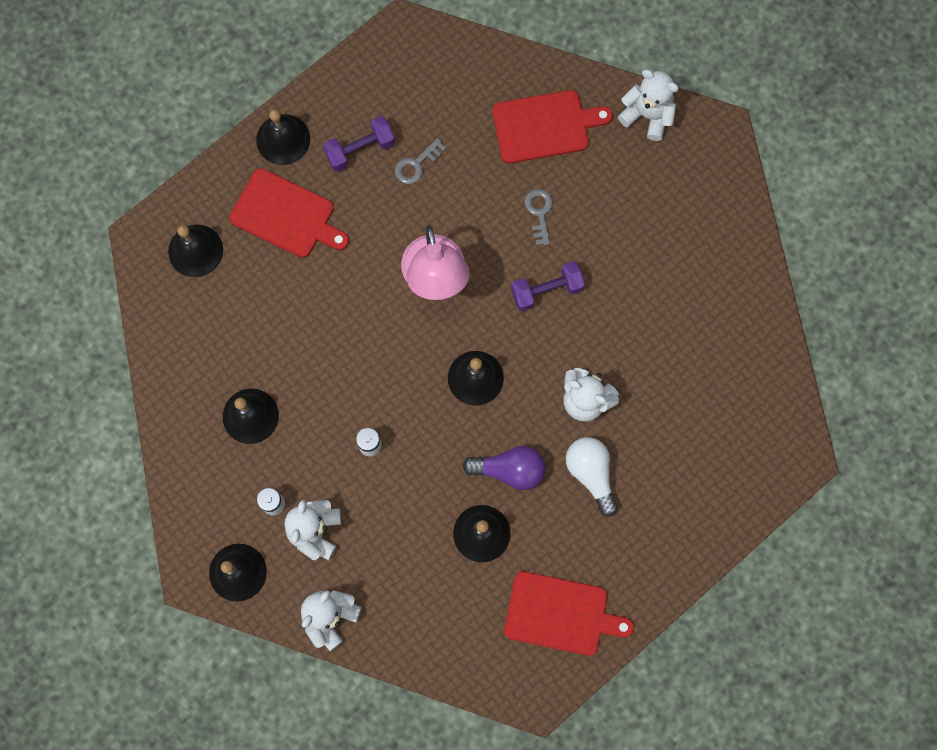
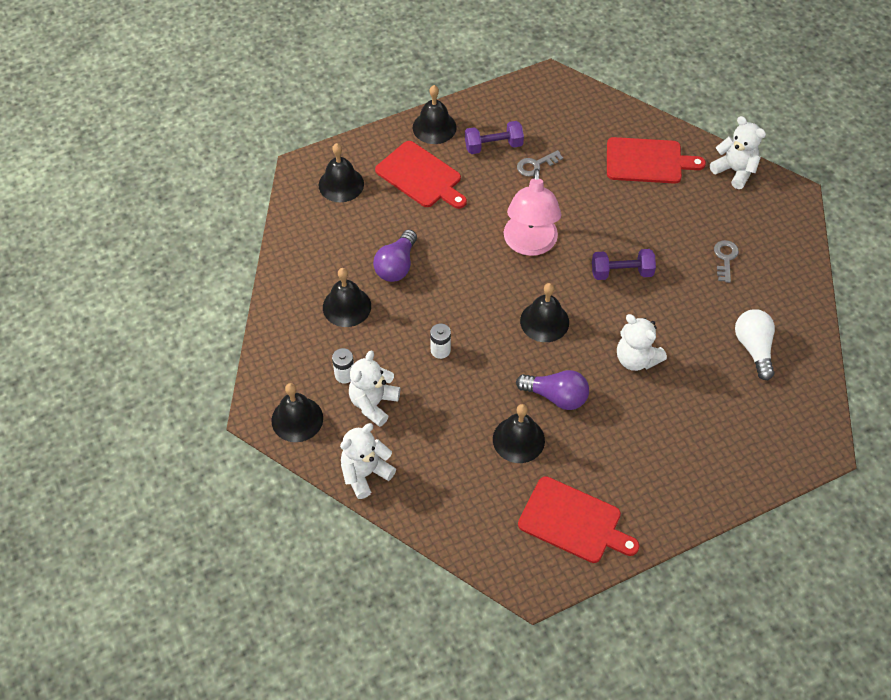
camera: 15 degrees right, 20 degrees down
grey key [524,189,553,246] -> grey key moved to [714,240,739,283]
white light bulb [566,437,618,517] -> white light bulb moved to [735,309,775,380]
none -> purple light bulb [373,229,417,282]

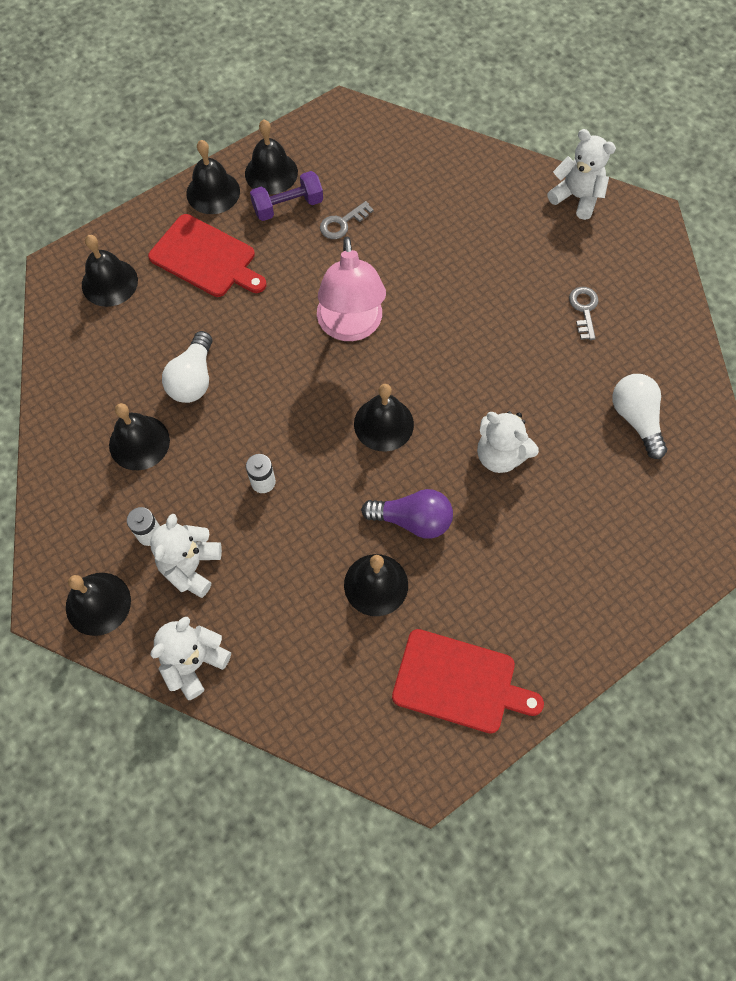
camera: 10 degrees left, 10 degrees up
purple light bulb [373,229,417,282] -> white light bulb [162,331,212,403]
purple dumbbell [592,249,656,280] -> none
red cutting board [607,137,706,184] -> none
none -> black bell [245,120,298,194]

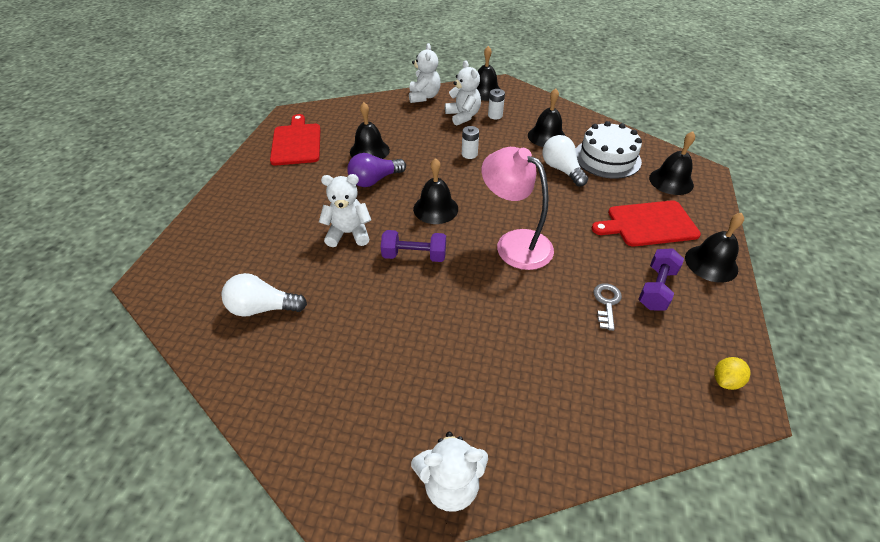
camera: 140 degrees right, 20 degrees down
black bell [245,120,298,194] -> none
red cutting board [392,629,544,734] -> red cutting board turned 105 degrees clockwise [270,114,320,165]
grey key [569,287,599,340] -> none
white light bulb [612,374,667,459] -> white light bulb turned 150 degrees clockwise [221,273,307,317]
none -> purple dumbbell [381,230,446,262]
none -> white cake [576,121,642,179]
none -> yellow lemon [714,357,751,390]

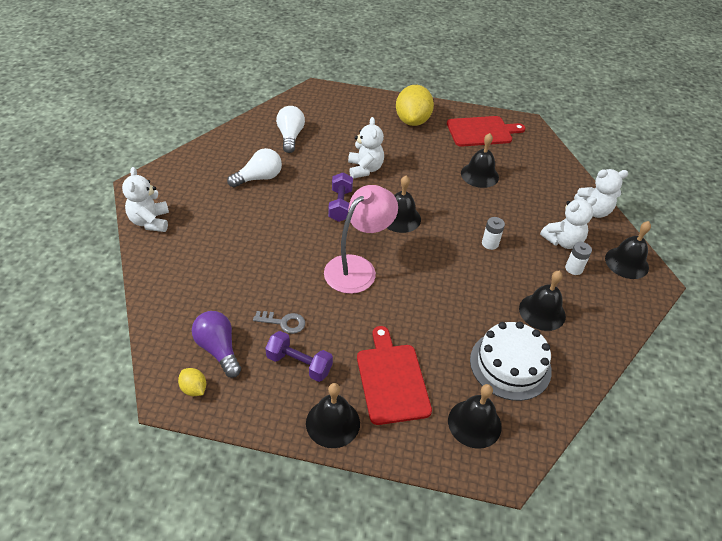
camera: 85 degrees right, 0 degrees up
purple light bulb [347,153,406,187] -> purple light bulb moved to [192,311,241,378]
white light bulb [542,135,588,186] -> white light bulb moved to [227,148,282,188]
none -> yellow lemon [396,85,434,126]

